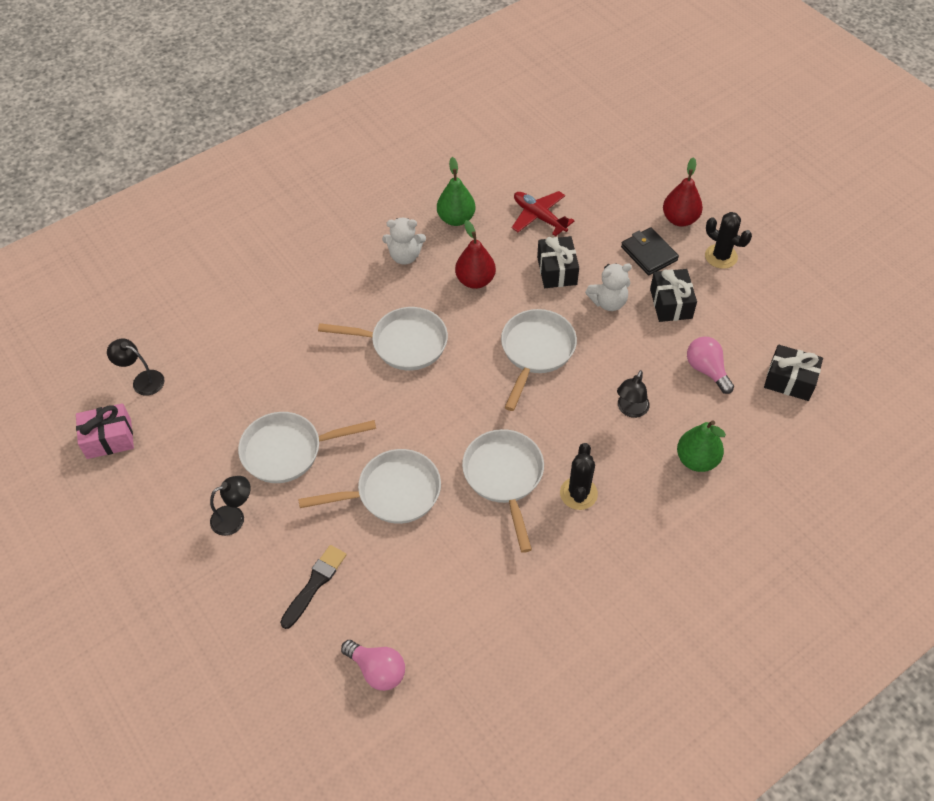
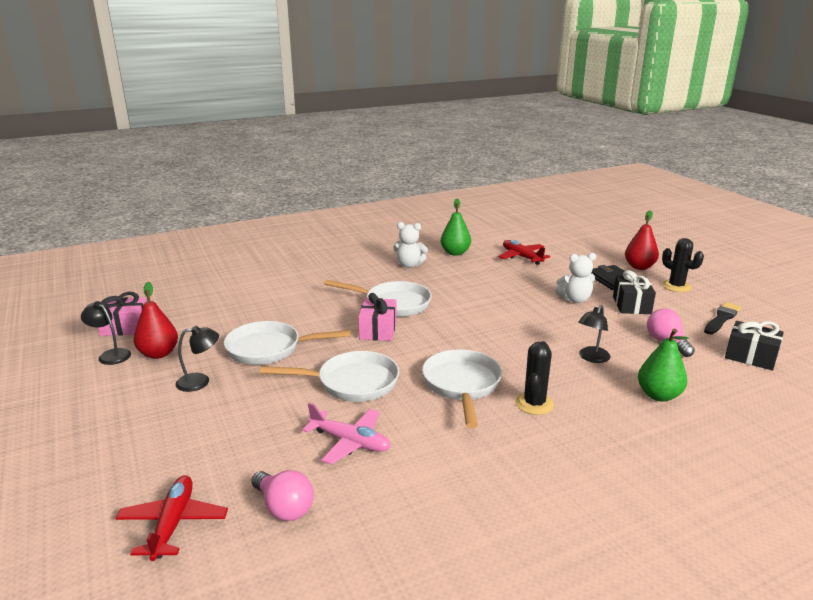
camera: 10 degrees right, 30 degrees down
black lamp [107,339,164,396] -> black lamp moved to [81,301,131,365]
black brush [280,545,346,629] -> black brush moved to [704,302,741,334]
red pear [455,220,496,289] -> red pear moved to [134,282,178,359]
white pan [501,309,577,411] -> none
black gift [537,236,579,288] -> none
none -> red plane [115,475,228,561]
none -> pink plane [302,403,391,465]
none -> pink gift [358,293,397,341]

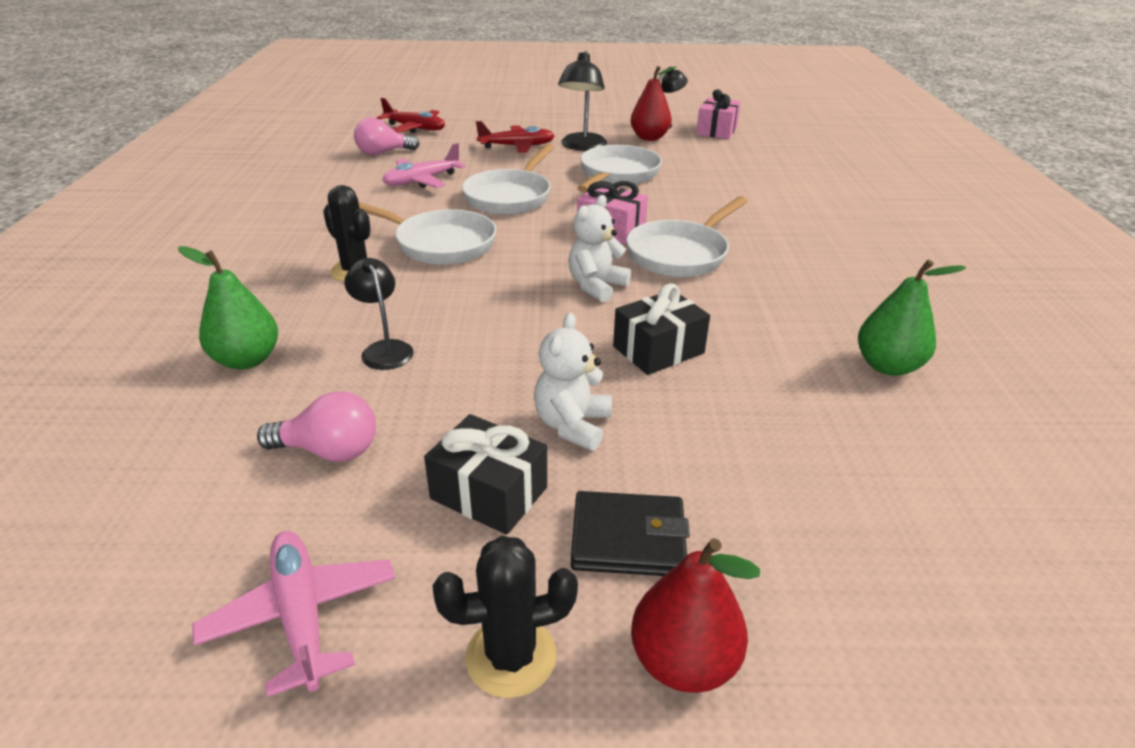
camera: 115 degrees right, 10 degrees up
black lamp [176,326,219,392] -> black lamp [558,51,607,151], size x1.53
white teddy bear [393,222,428,268] -> white teddy bear moved to [568,195,631,302]
red plane [498,240,550,265] -> red plane moved to [476,121,554,153]
black brush [704,302,741,334] -> pink plane [192,531,395,697]
black gift [725,321,784,370] -> black gift moved to [613,283,710,375]

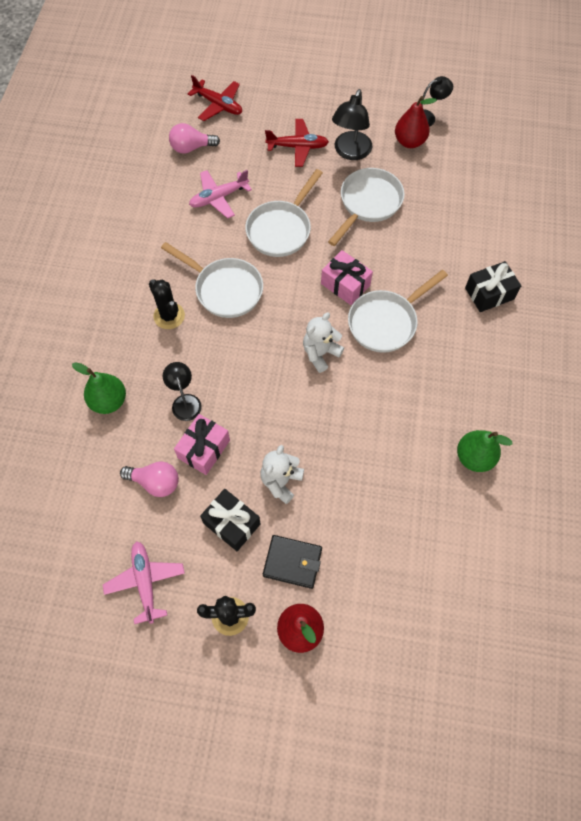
camera: 10 degrees right, 30 degrees up
black gift [613,283,710,375] -> black gift moved to [465,261,521,312]
pink gift [696,89,741,139] -> pink gift moved to [174,414,230,475]

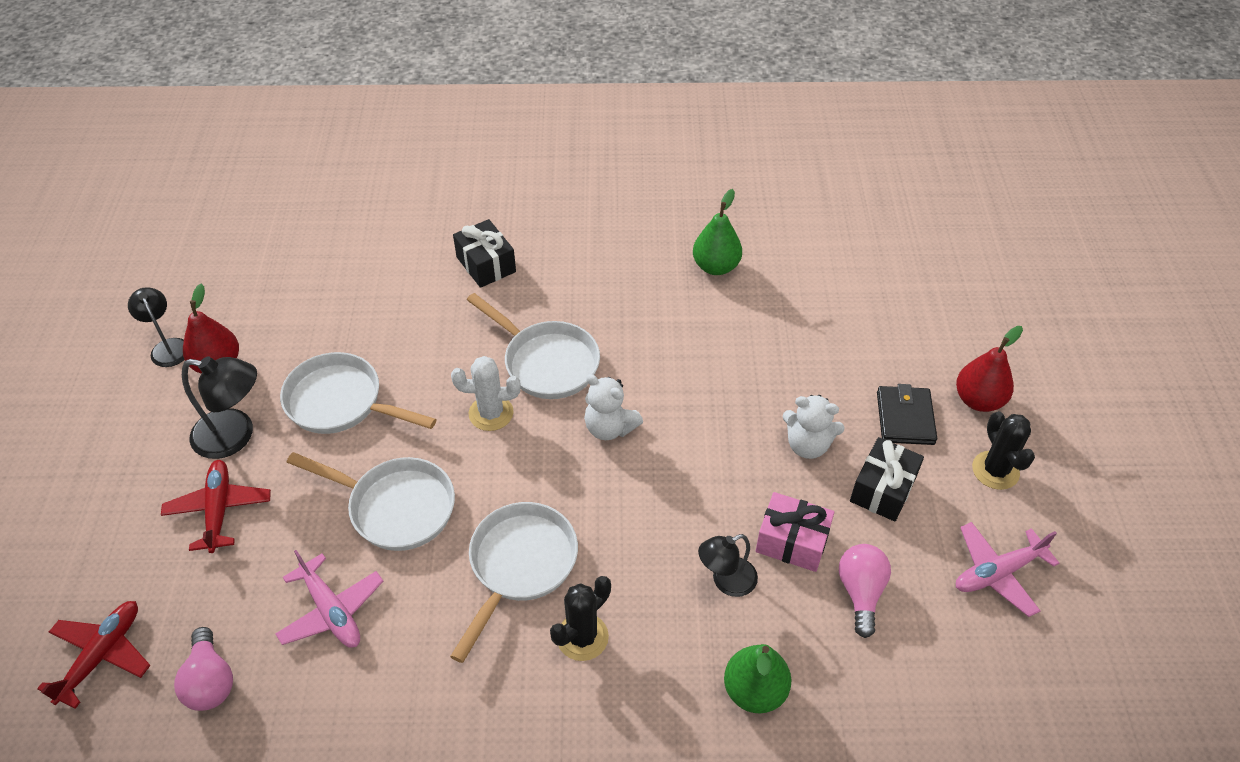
camera: 100 degrees left, 15 degrees down
pink gift [321,250,373,305] -> white cactus [451,356,521,431]

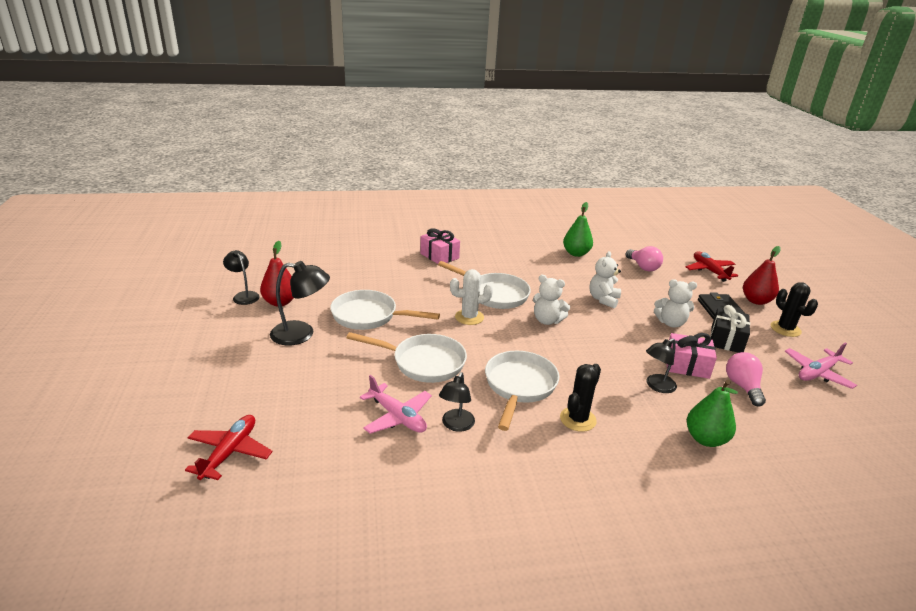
camera: 10 degrees left, 20 degrees down
red plane [161,460,271,553] -> red plane moved to [686,251,738,282]
pink light bulb [174,627,233,711] -> pink light bulb moved to [625,246,663,272]
black gift [453,219,516,288] -> pink gift [420,228,460,264]
none -> black lamp [439,372,475,432]
none -> white teddy bear [590,251,621,308]

